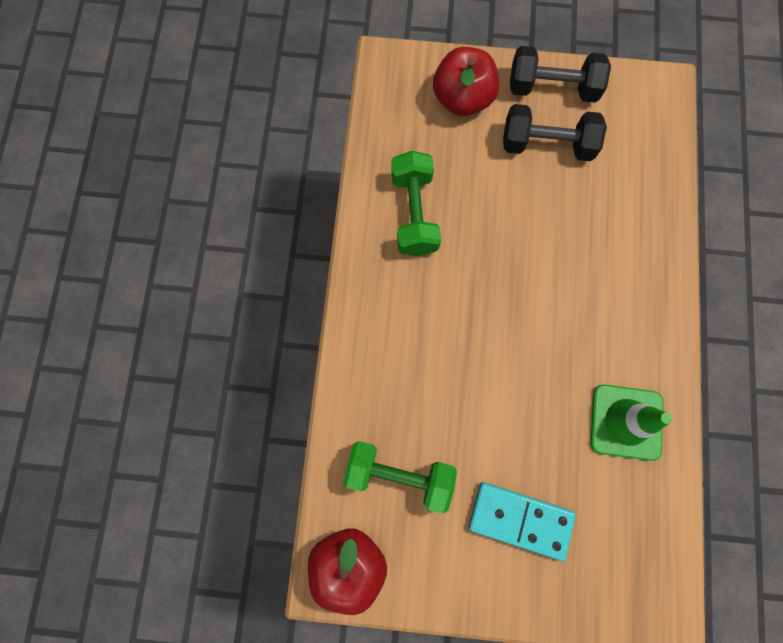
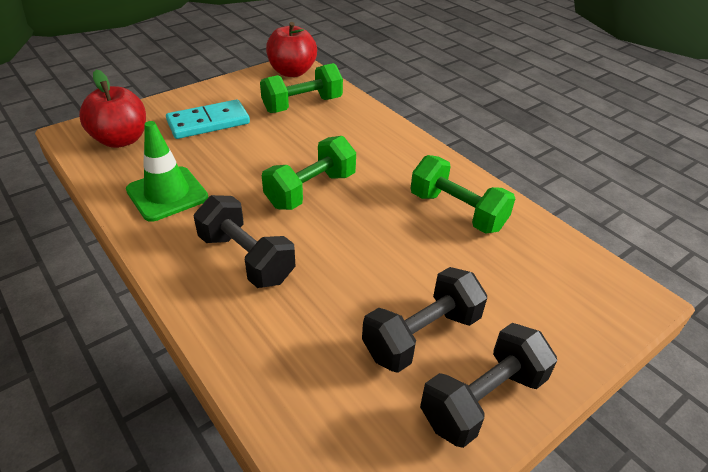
camera: 135 degrees right, 35 degrees down
red apple [433,47,499,116] -> red apple moved to [79,69,146,148]
none -> black dumbbell [194,195,296,288]
none -> green dumbbell [262,136,356,210]

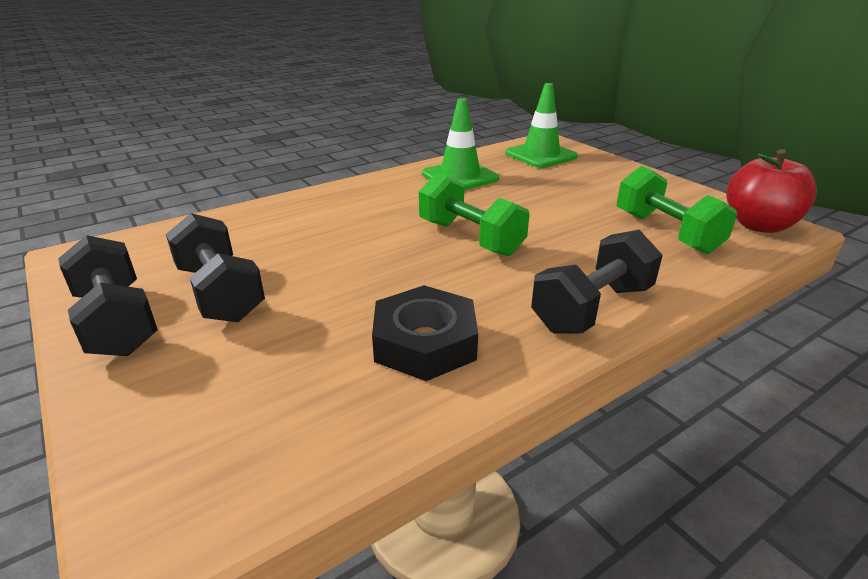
camera: 95 degrees right, 10 degrees down
red apple [79,69,146,148] -> green traffic cone [505,83,578,168]
turquoise domino [166,99,250,139] -> none
black dumbbell [194,195,296,288] -> black dumbbell moved to [531,230,663,334]
green dumbbell [410,155,515,234] -> black nut [372,285,478,381]

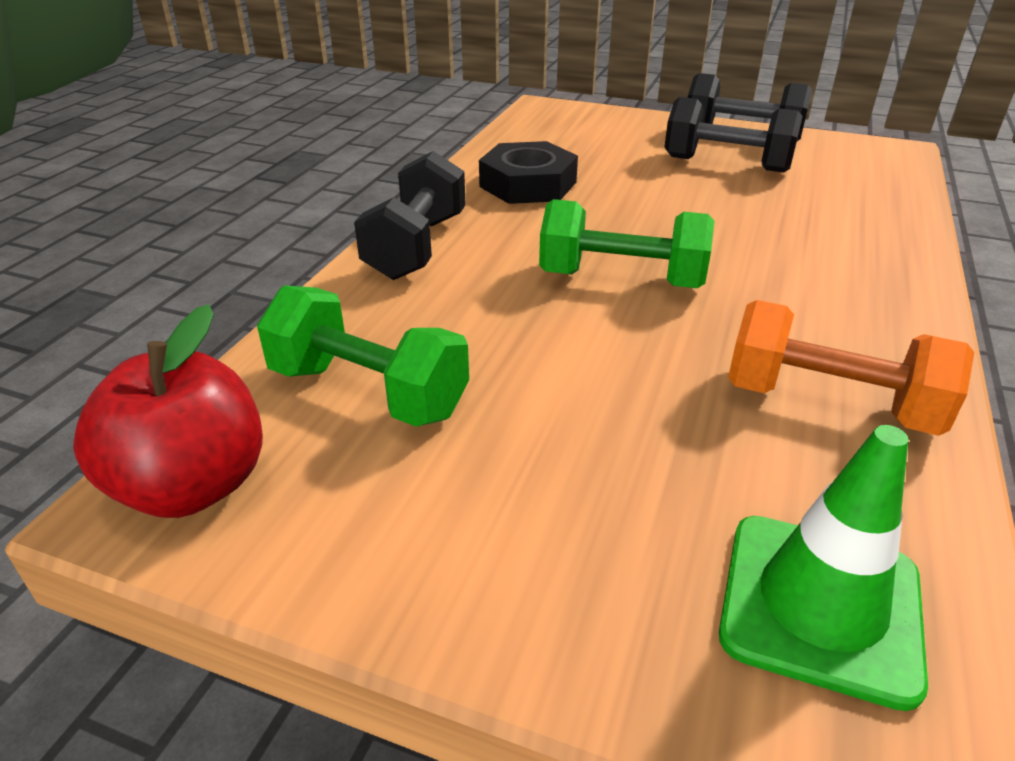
camera: 145 degrees right, 5 degrees up
green traffic cone [422,98,499,190] -> orange dumbbell [728,300,974,436]

